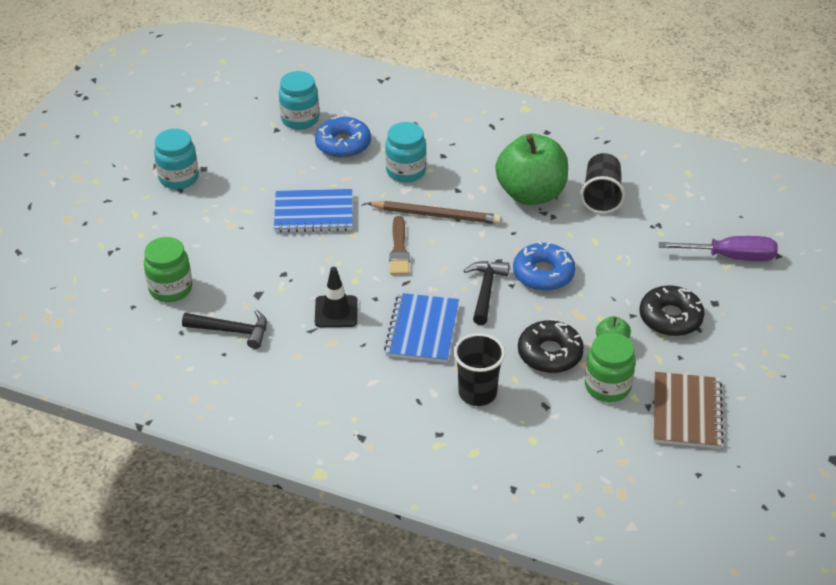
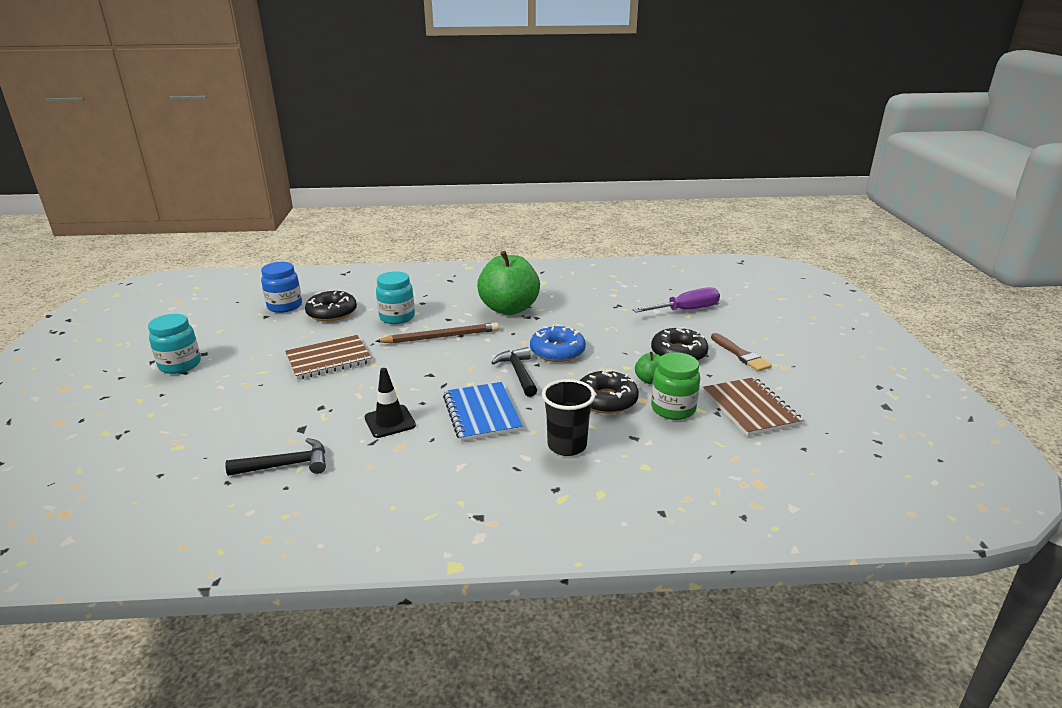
camera: 25 degrees left, 15 degrees down
green jar [144,237,192,302] -> none
blue notebook [274,189,352,233] -> brown notebook [285,335,372,380]
turquoise jar [279,71,319,129] -> blue jar [261,262,302,313]
blue donut [315,116,371,158] -> black donut [305,291,357,322]
brown brush [389,216,410,275] -> brown brush moved to [711,333,772,372]
black cup [580,153,625,214] -> none

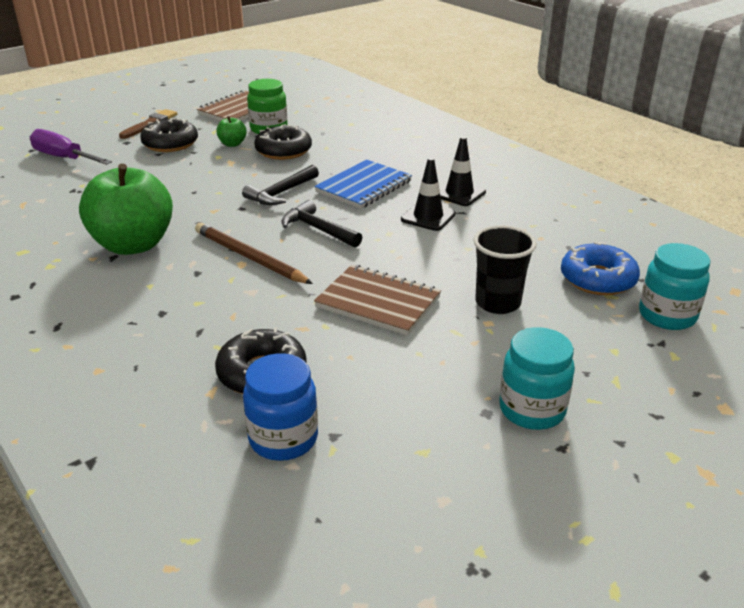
camera: 125 degrees left, 5 degrees up
black hammer [225,438,326,476] -> black hammer moved to [282,200,362,248]
turquoise jar [376,271,415,324] -> turquoise jar moved to [639,243,710,330]
blue donut [530,325,586,362] -> blue donut moved to [561,242,640,295]
black cup [542,379,595,456] -> black cup moved to [473,225,537,314]
none -> black traffic cone [439,136,486,206]

